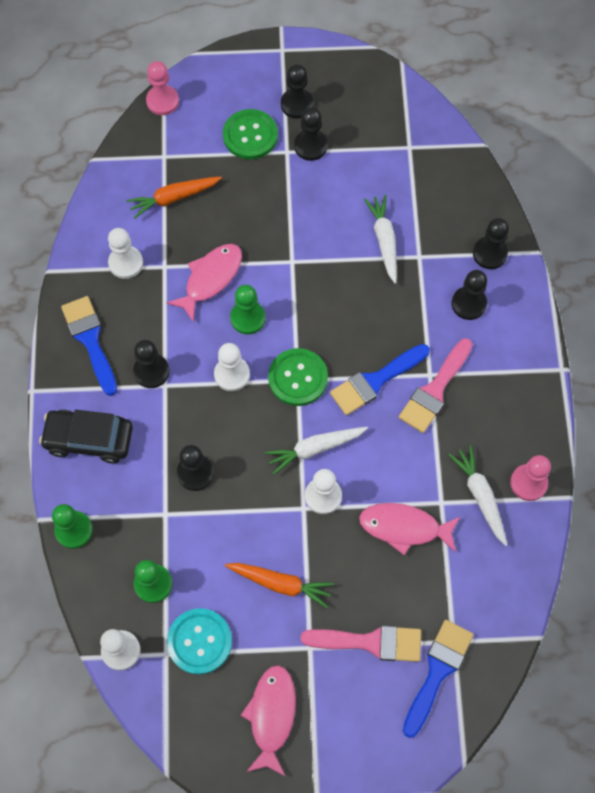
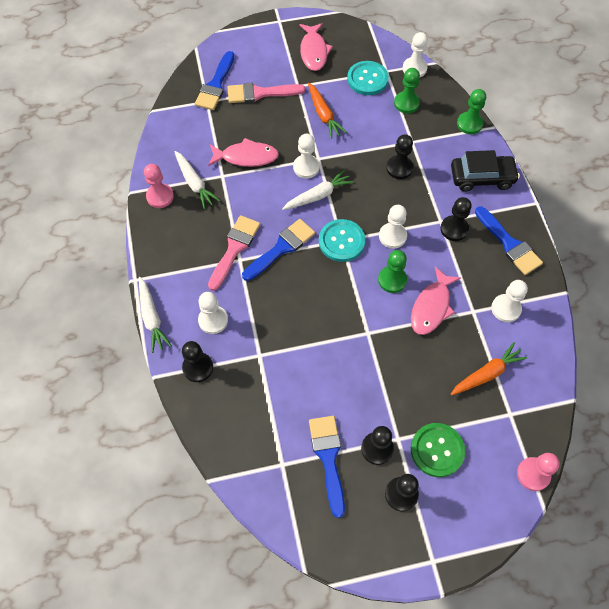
camera: 170 degrees right, 5 degrees down
orange carrot [225,563,334,608] -> orange carrot turned 120 degrees counterclockwise [308,83,347,139]
green button [268,348,328,406] -> turquoise button [319,219,365,262]
white carrot [364,195,397,284] -> white carrot moved to [139,277,172,353]
black pawn [452,270,487,320] -> white pawn [198,292,228,334]
none -> blue brush [309,416,345,518]

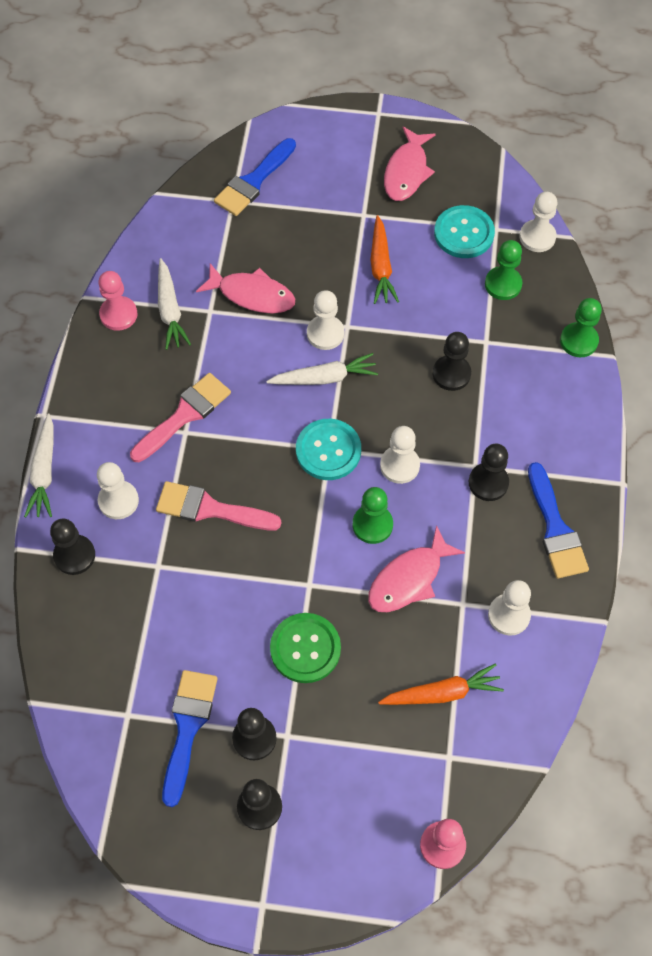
camera: 20 degrees right, 0 degrees up
pink brush [228,83,305,103] -> pink brush moved to [156,481,281,531]
blue brush [242,219,315,281] -> none
green button [411,423,465,477] -> green button moved to [270,613,341,683]
black car [451,150,520,192] -> none

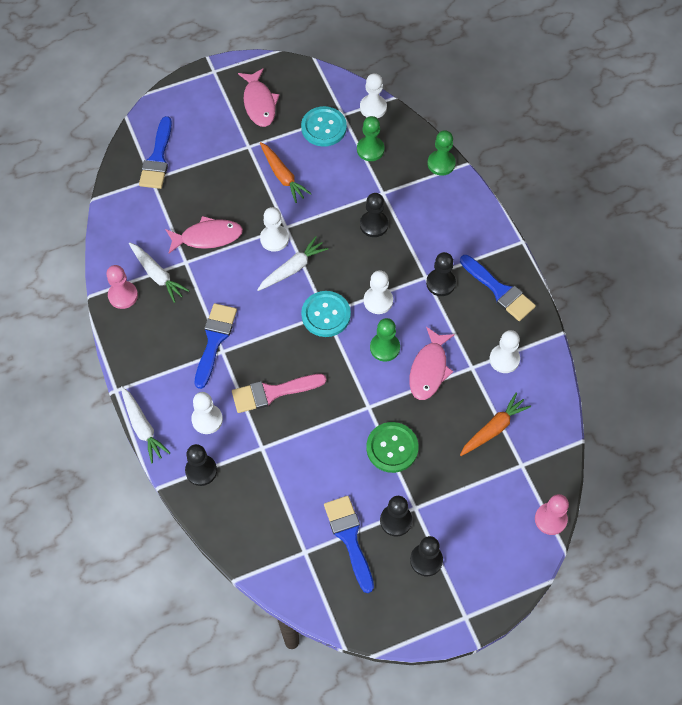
camera: 30 degrees left, 0 degrees up
pink brush [130,373,231,462] -> blue brush [194,303,237,389]

